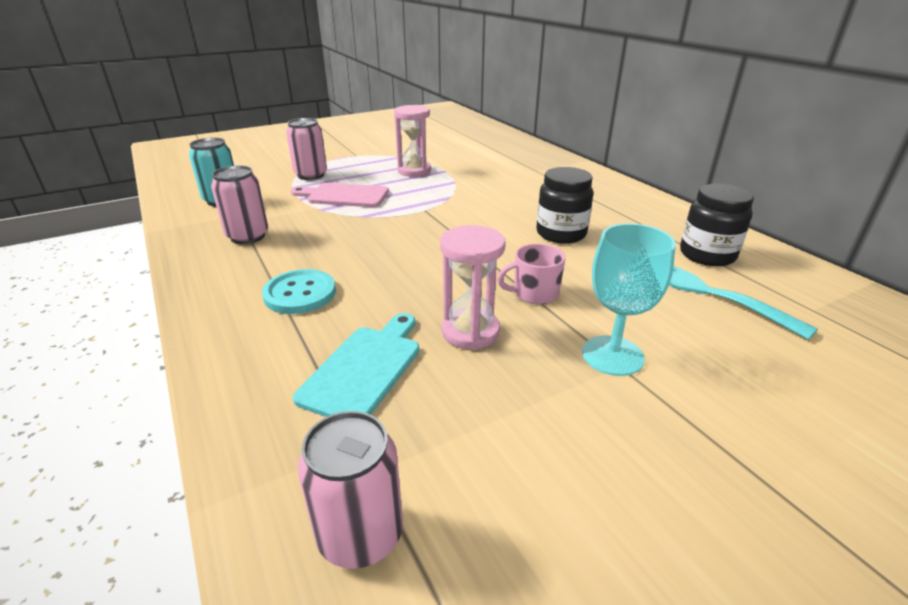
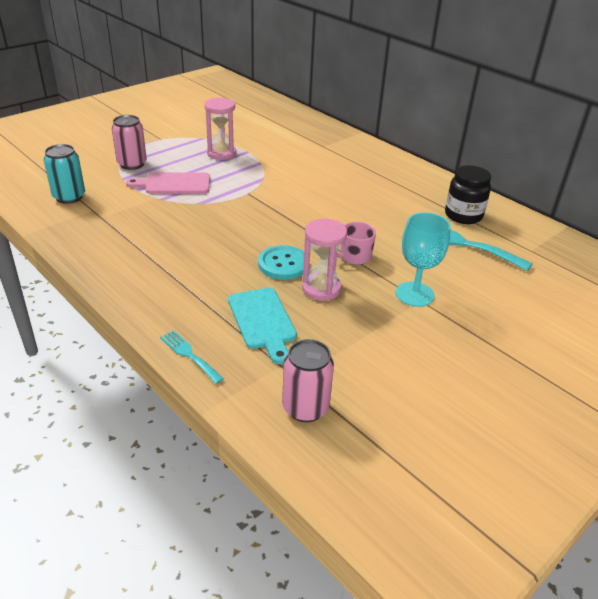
camera: 15 degrees left, 5 degrees up
pink can [211,165,268,244] -> none
turquoise button [262,269,336,314] -> turquoise button moved to [258,245,304,280]
turquoise cutting board [293,313,419,417] -> turquoise cutting board turned 150 degrees clockwise [228,288,297,364]
black jar [537,167,593,244] -> none
none -> turquoise fork [160,330,224,384]

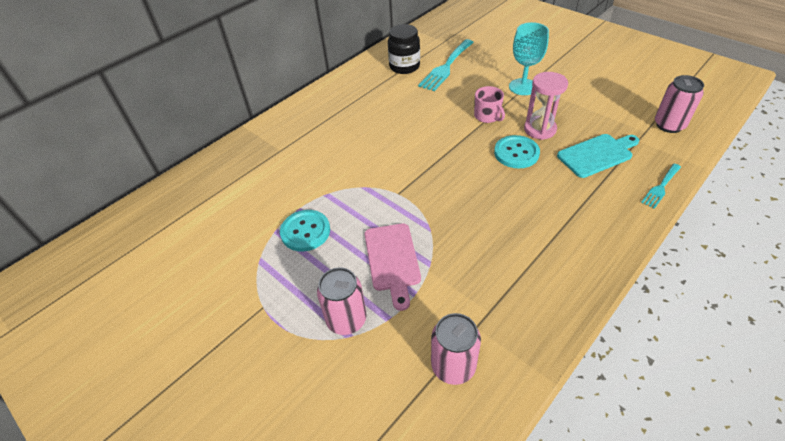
camera: 90 degrees left, 10 degrees up
turquoise can [44,144,85,204] -> pink can [431,313,481,385]
pink hourglass [204,97,236,160] -> turquoise button [280,210,330,252]

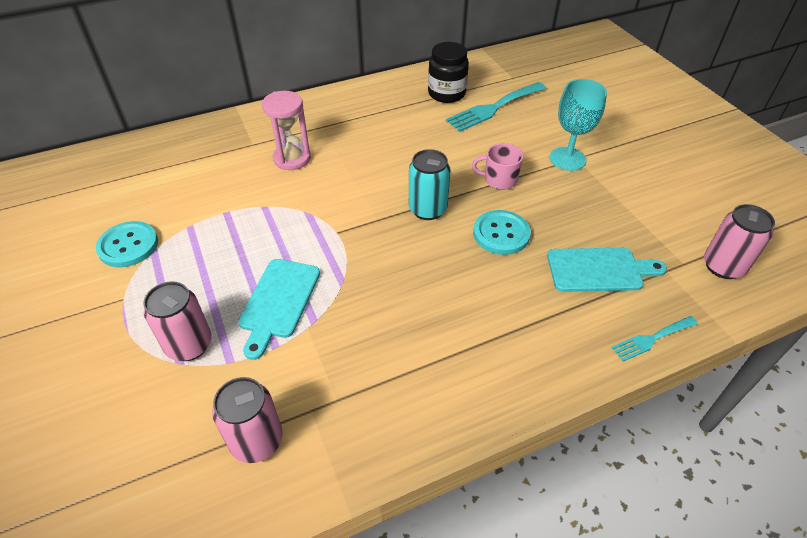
camera: 20 degrees right, 0 degrees up
turquoise button [280,210,330,252] -> turquoise button moved to [96,221,158,267]
pink cutting board [365,223,421,311] -> turquoise cutting board [238,259,320,360]
pink mug [474,86,505,123] -> pink mug turned 105 degrees clockwise [472,143,524,190]
pink hourglass [524,72,568,140] -> pink hourglass moved to [262,91,311,170]
none -> turquoise can [409,149,451,220]

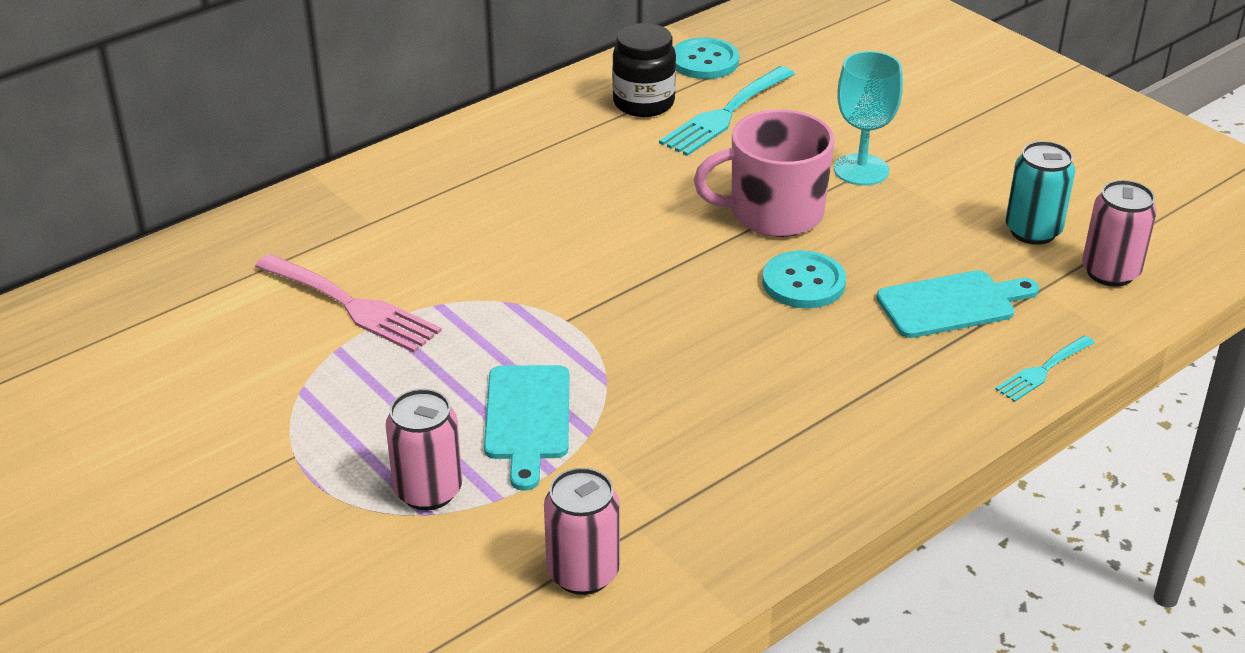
camera: 15 degrees left, 10 degrees down
turquoise button [96,221,158,267] -> turquoise button moved to [674,38,739,79]
pink hourglass [262,91,311,170] -> none
turquoise can [409,149,451,220] -> turquoise can moved to [1006,141,1075,245]
pink mug [472,143,524,190] -> pink mug [694,109,835,237], size x1.86
none -> pink fork [255,254,442,353]

